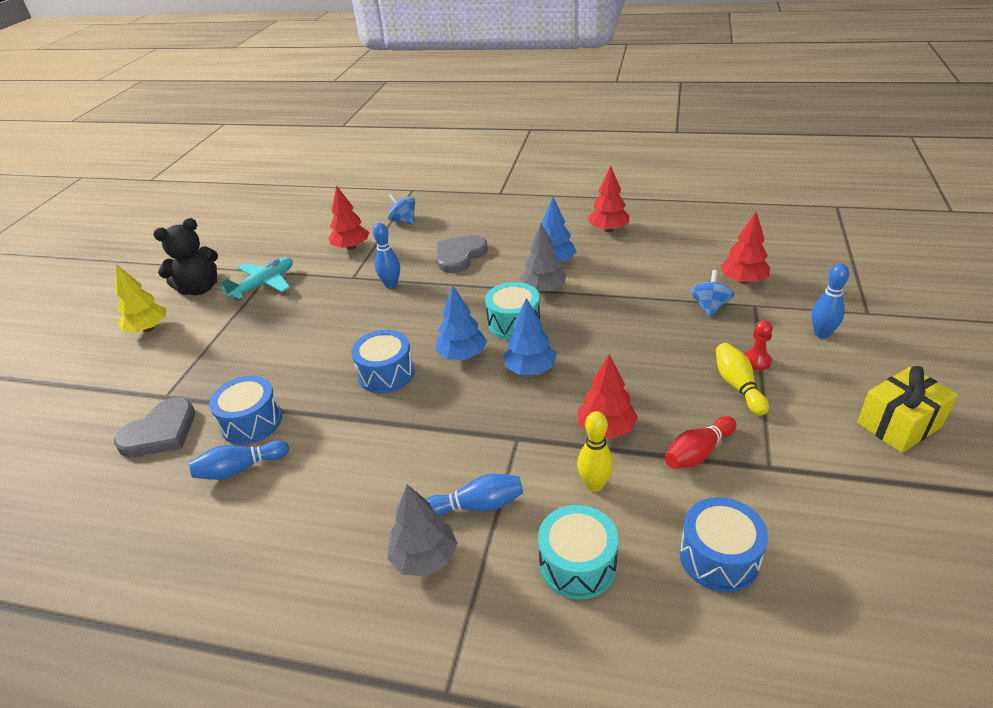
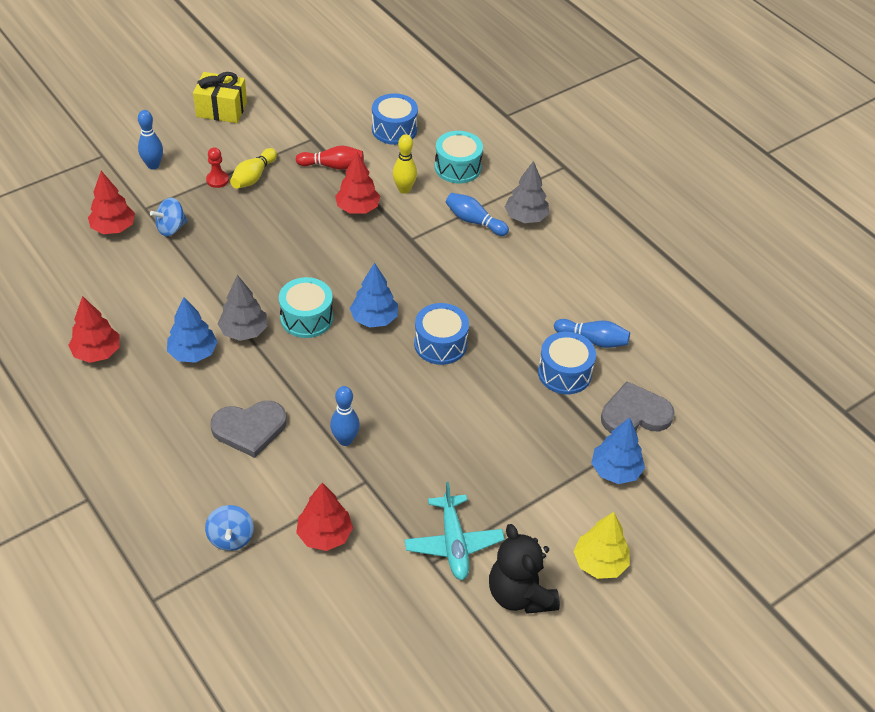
camera: 145 degrees left, 10 degrees up
black teddy bear [153,218,218,295] -> black teddy bear turned 120 degrees counterclockwise [489,524,560,614]
turquoise plane [221,257,293,300] -> turquoise plane turned 90 degrees counterclockwise [405,482,505,580]
blue tree [503,298,557,375] -> blue tree moved to [591,417,645,484]

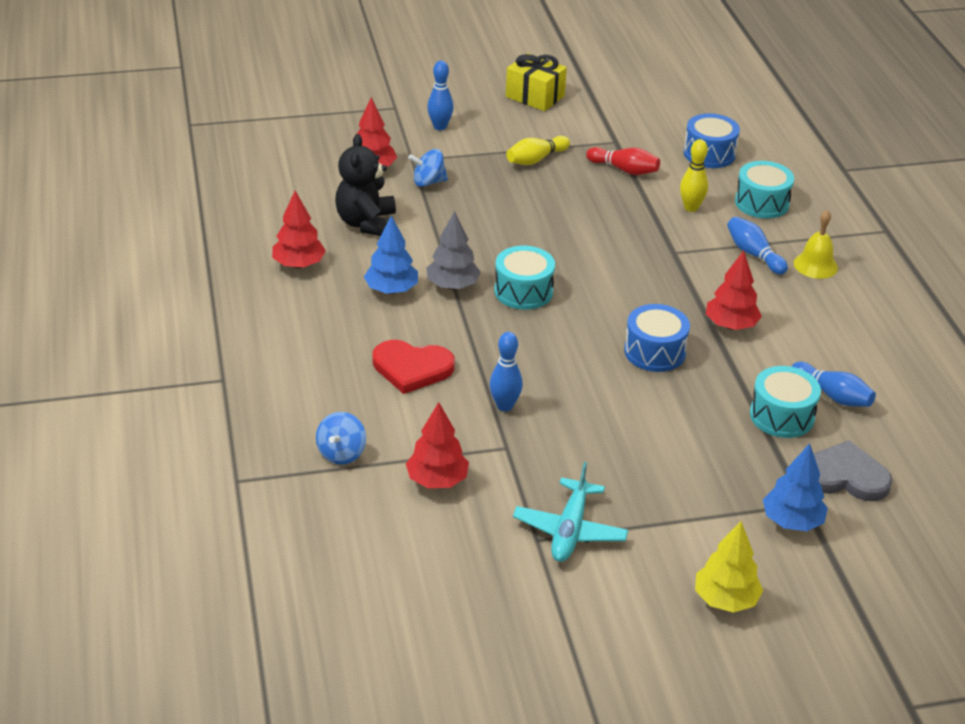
camera: 25 degrees right, 10 degrees down
red pawn [206,147,229,188] -> none
grey heart [210,401,287,458] -> red heart [373,340,455,394]
red tree [335,152,380,214] -> red tree moved to [706,251,762,330]
blue tree [350,263,398,328] -> none
black teddy bear [489,524,560,614] -> black teddy bear moved to [335,134,396,236]
grey tree [505,161,549,223] -> yellow bell [794,210,838,279]
blue drum [538,332,596,394] -> turquoise drum [750,366,821,438]

